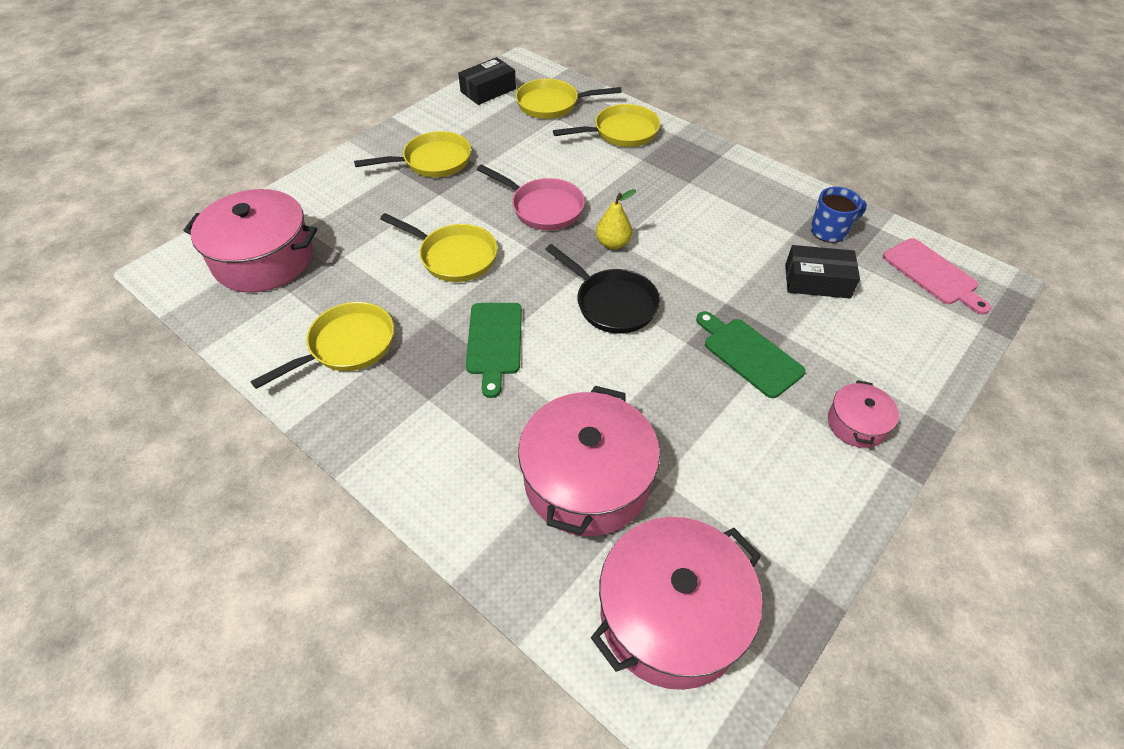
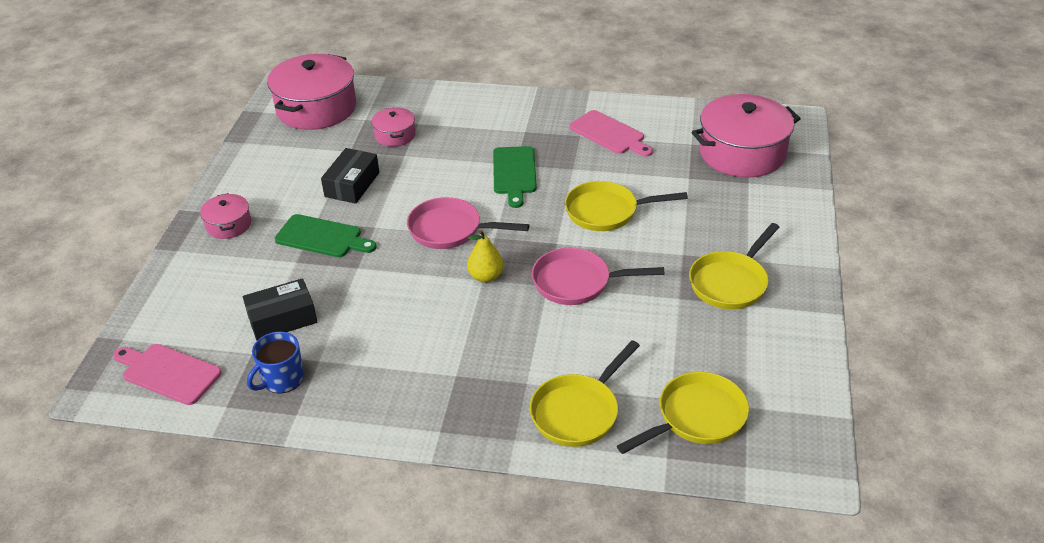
camera: 150 degrees right, 10 degrees down
yellow pan [250,302,394,389] -> pink cutting board [569,110,653,157]
black box [458,57,516,105] -> black box moved to [321,148,379,204]
green cutting board [466,303,522,398] -> green cutting board turned 150 degrees counterclockwise [493,146,537,208]
pink pot [518,386,660,536] -> pink pot [372,107,415,147], size x0.49
black pan [545,244,660,334] -> pink pan [407,197,529,249]

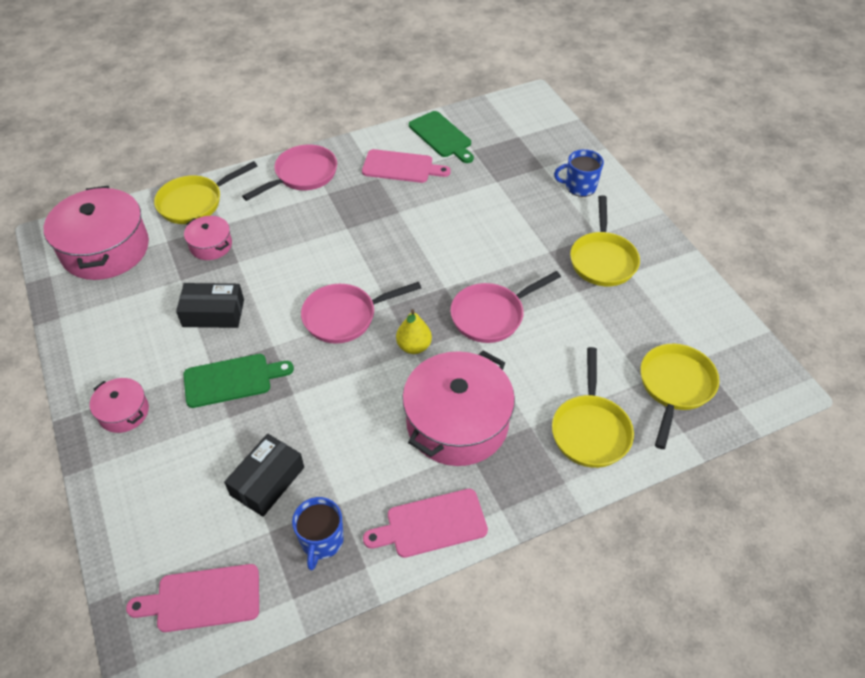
camera: 35 degrees left, 10 degrees up
black box [321,148,379,204] -> black box turned 75 degrees counterclockwise [176,283,244,328]
green cutting board [493,146,537,208] -> green cutting board moved to [409,111,474,163]
yellow pan [565,181,688,231] -> yellow pan moved to [154,161,257,224]
pink pot [691,94,801,178] -> pink pot moved to [402,350,515,466]
none -> pink pan [242,145,337,201]
none -> pink cutting board [363,489,488,558]
none -> blue mug [554,149,604,197]

